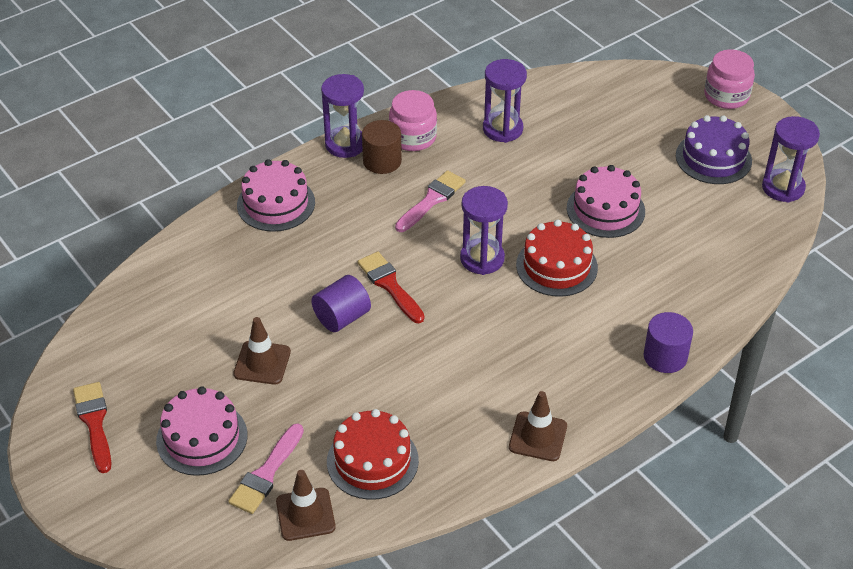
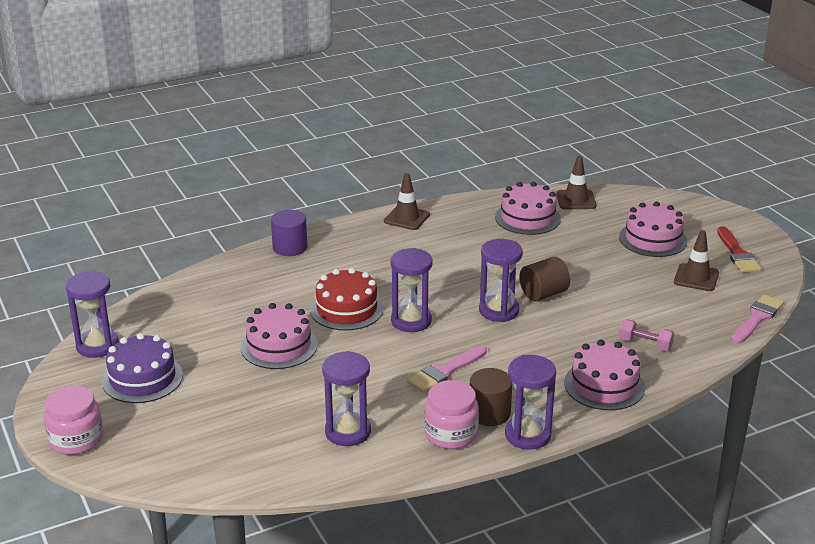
camera: 170 degrees left, 15 degrees down
pink brush [228,424,304,514] -> pink brush moved to [731,294,784,344]
brown traffic cone [233,317,291,385] -> brown traffic cone moved to [674,230,719,291]
purple cylinder [311,275,371,332] -> brown cylinder [519,257,570,302]
red cake [327,409,419,500] -> pink cake [495,182,561,235]
red brush [357,252,425,323] -> purple hourglass [479,239,523,322]
none -> pink dumbbell [619,319,674,351]

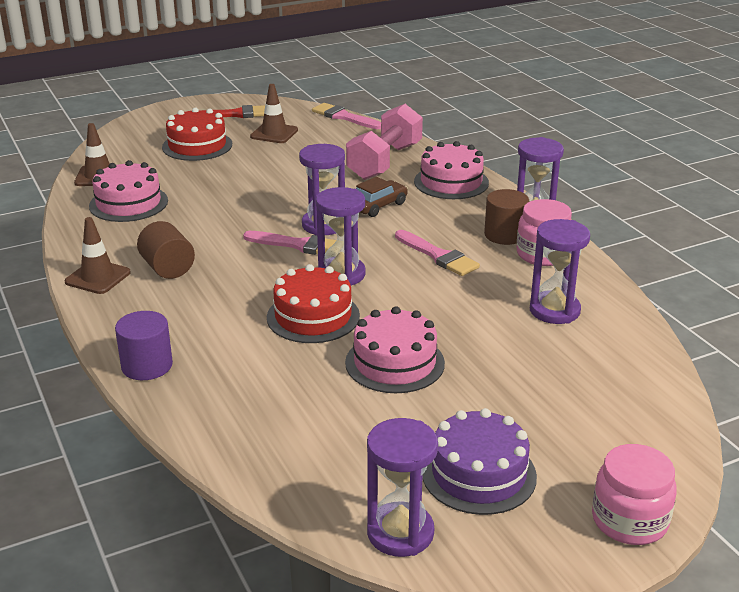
camera: 90 degrees left, 0 degrees up
brown cylinder [519,257,570,302] -> brown cylinder moved to [137,221,195,279]
pink cake [619,202,688,257] -> red cake [162,107,232,161]
pink dumbbell [619,319,674,351] -> pink dumbbell [346,104,423,180], size x2.10
none -> pink brush [243,231,336,255]
none -> brown car [356,177,408,217]

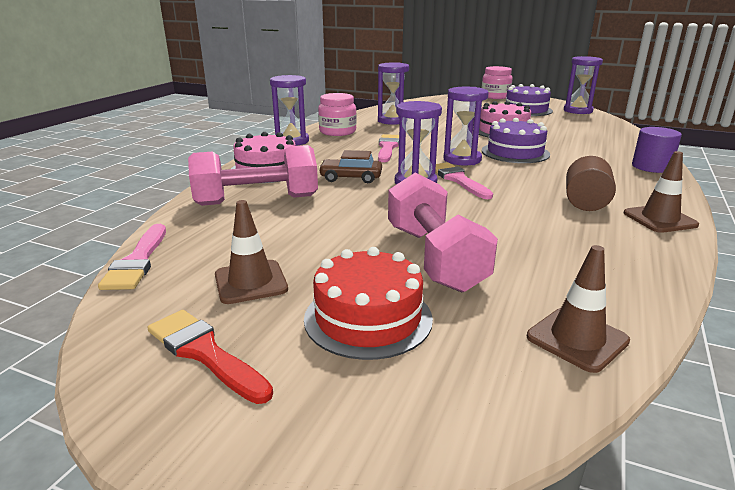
camera: 130 degrees left, 5 degrees down
pink cake [89,160,168,222] -> none
red cake [267,264,360,343] -> purple cake [482,118,550,163]
brown cylinder [484,189,529,245] -> none
none -> pink dumbbell [388,173,498,293]

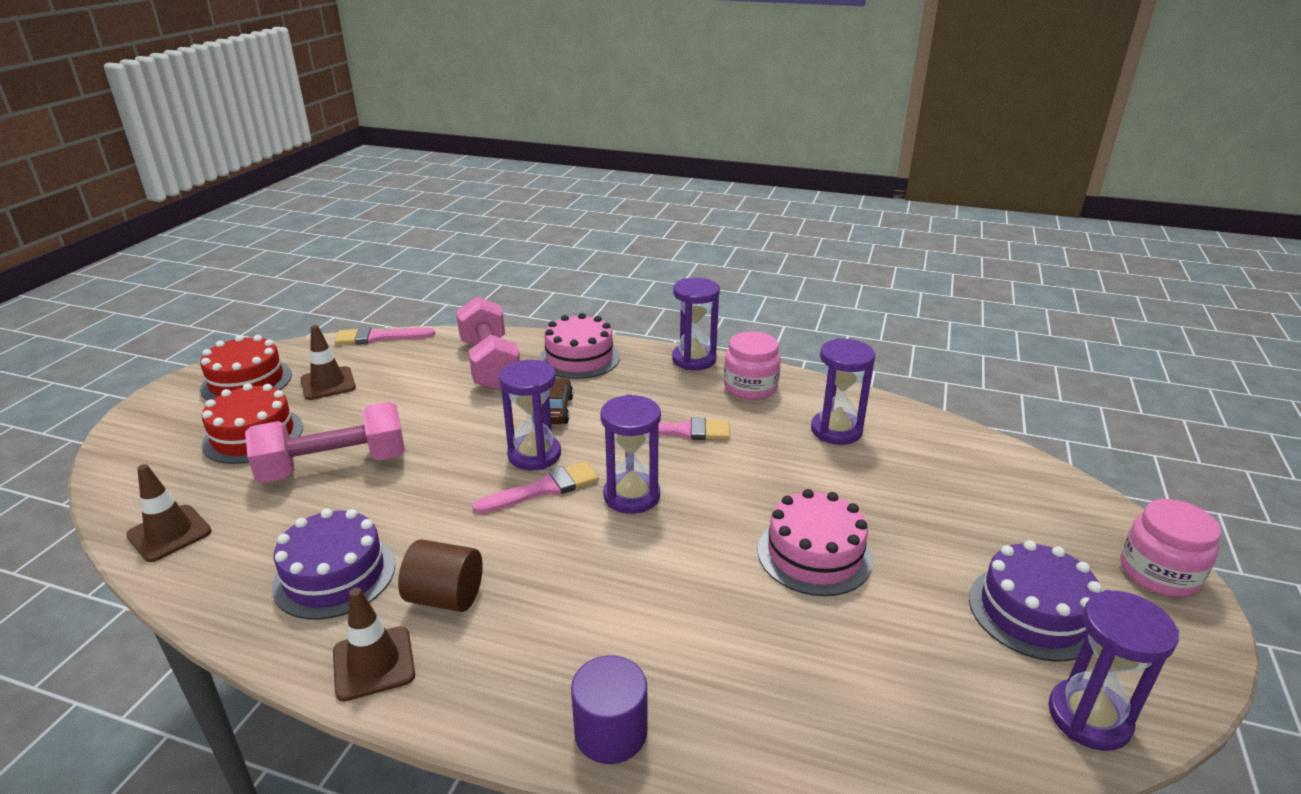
camera: 85 degrees right, 5 degrees up
red brush [147,310,273,404] -> red cake [200,335,292,401]
purple cake [482,118,550,163] -> purple cake moved to [272,508,395,620]

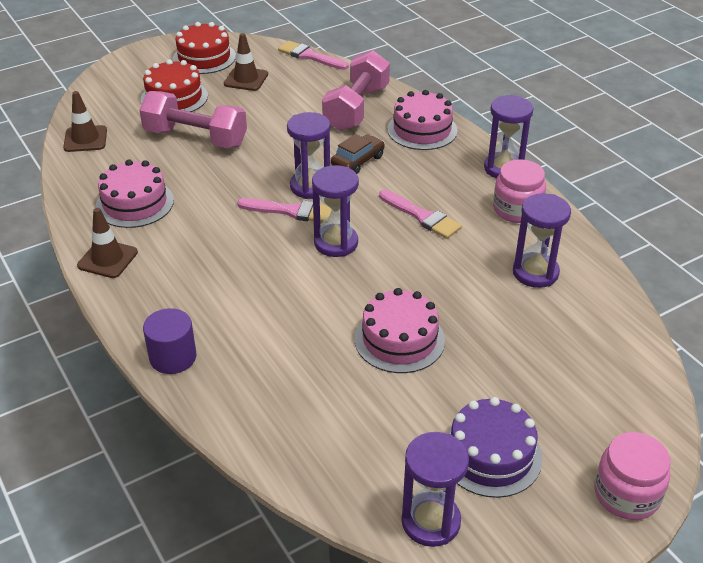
camera: 40 degrees right, 10 degrees up
purple cake [272,508,395,620] -> pink cake [96,159,174,228]
brown cylinder [398,539,483,612] -> none

